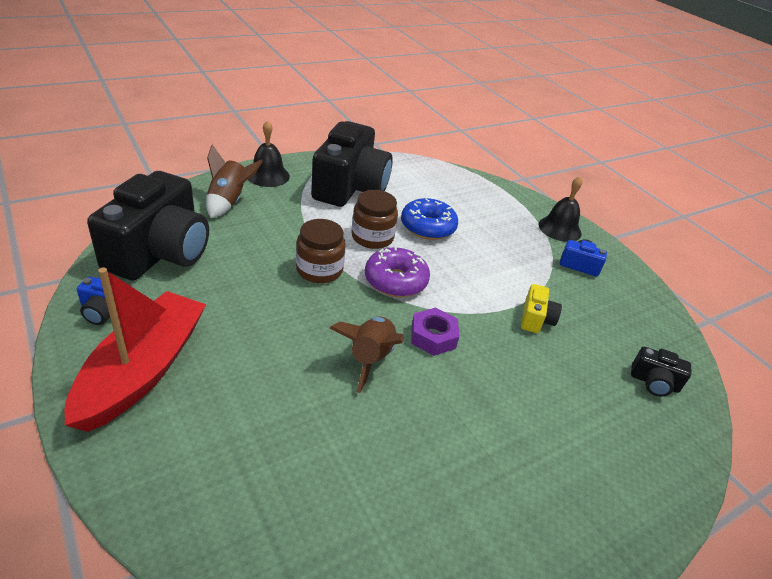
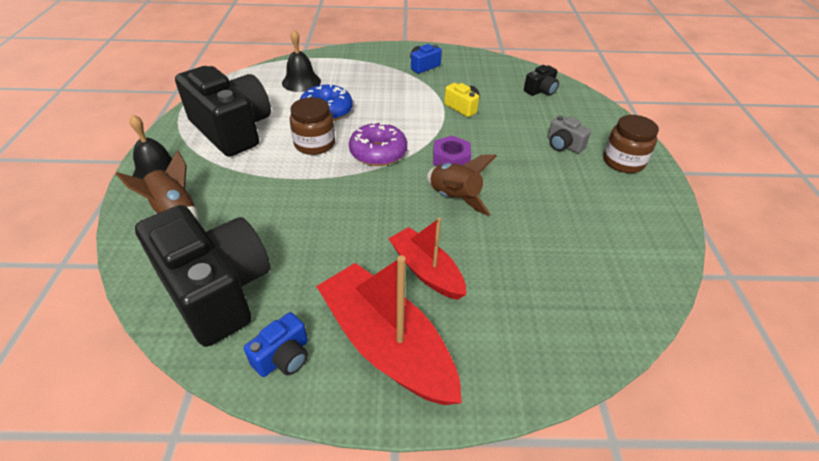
camera: 55 degrees left, 5 degrees up
brown jar [296,219,346,283] -> brown jar moved to [603,115,659,173]
black bell [538,176,582,242] -> black bell moved to [282,30,321,92]
none -> red boat [388,218,466,300]
none -> grey camera [548,116,591,153]

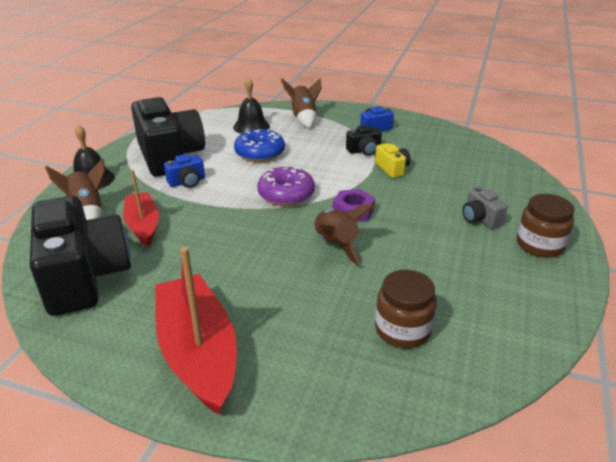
camera: 20 degrees right, 10 degrees down
blue camera [244,312,308,377] -> blue camera moved to [164,154,205,188]
brown jar [290,97,335,155] -> brown jar moved to [375,270,437,348]
red boat [388,218,466,300] -> red boat moved to [123,170,159,246]
black camera [524,65,559,96] -> black camera moved to [346,125,382,156]
none -> brown rocket [281,78,322,128]

